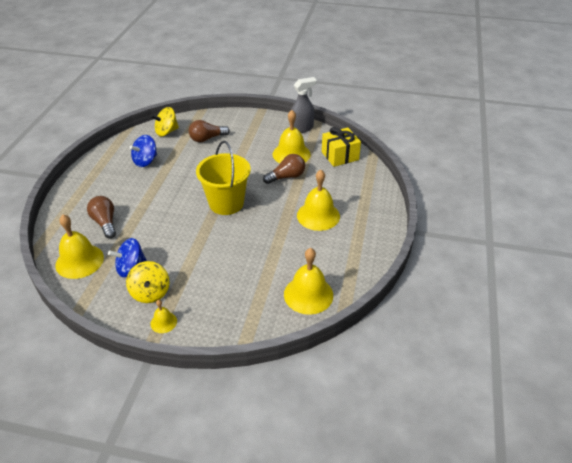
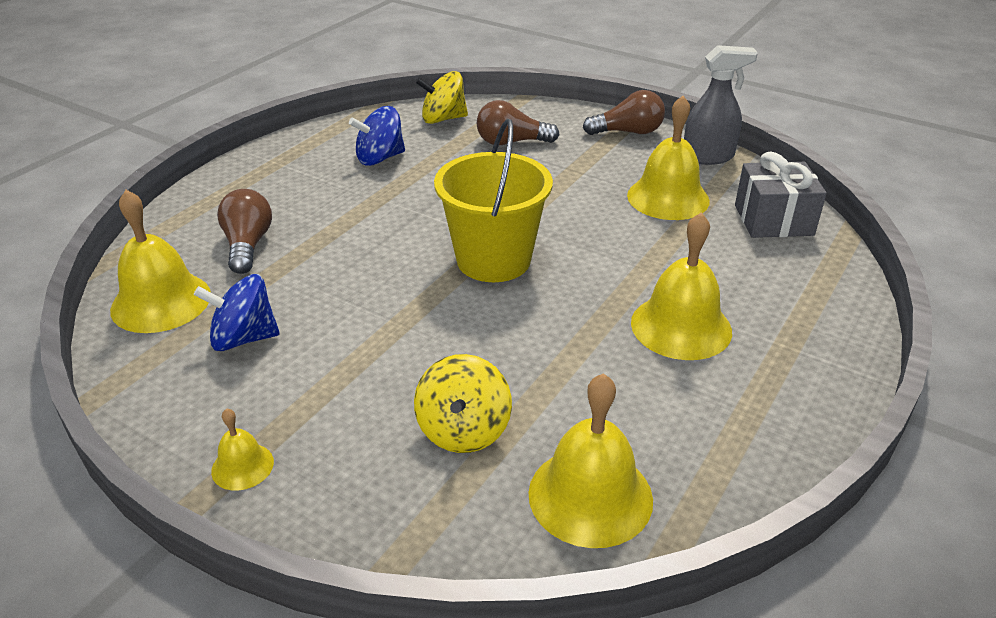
camera: 20 degrees right, 5 degrees down
yellow spinning top [126,261,169,303] -> yellow spinning top moved to [414,354,512,453]
brown light bulb [263,154,305,184] -> brown light bulb moved to [583,90,665,135]
yellow gift [322,127,361,167] -> grey gift [735,152,827,238]

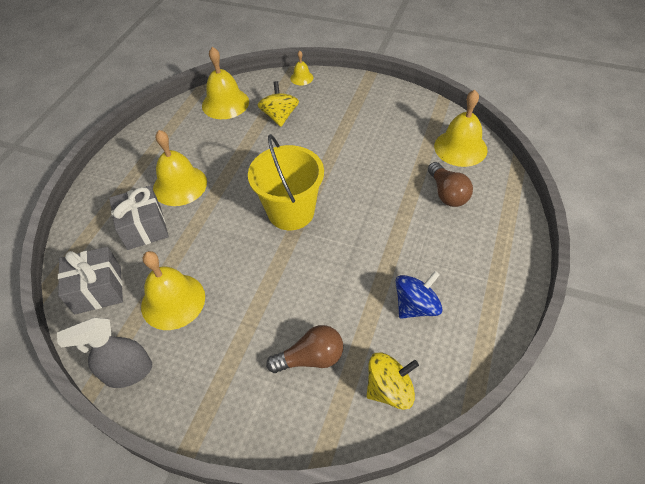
camera: 170 degrees right, 15 degrees up
blue spinning top [194,274,280,351] -> none
yellow bell [211,408,274,491] -> yellow bell moved to [290,51,313,85]
brown light bulb [583,90,665,135] -> none
none -> grey gift [109,185,169,250]

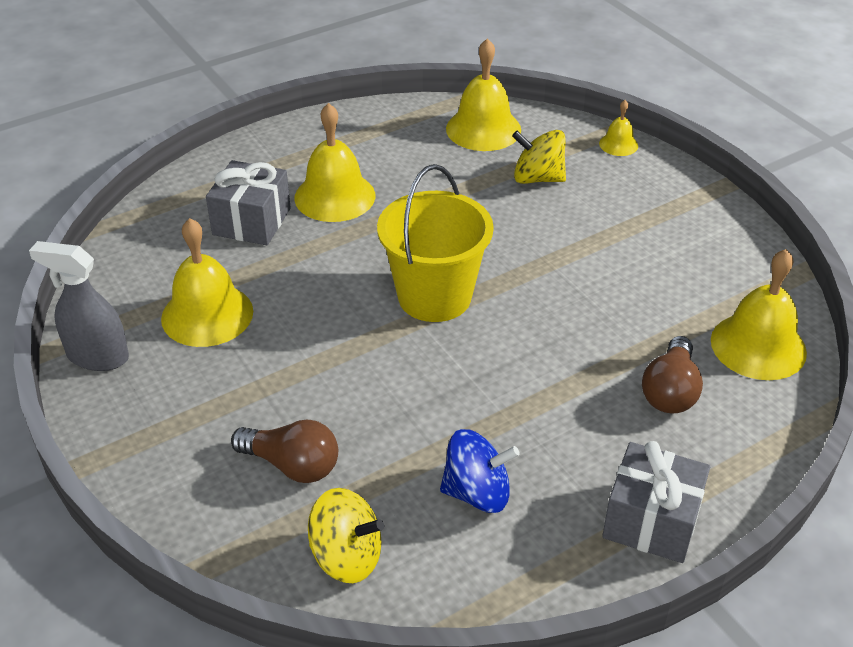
camera: 35 degrees right, 10 degrees down
grey gift [58,247,123,314] -> grey gift moved to [602,441,710,563]
yellow spinning top [257,81,299,127] -> yellow spinning top turned 105 degrees counterclockwise [512,130,566,184]

